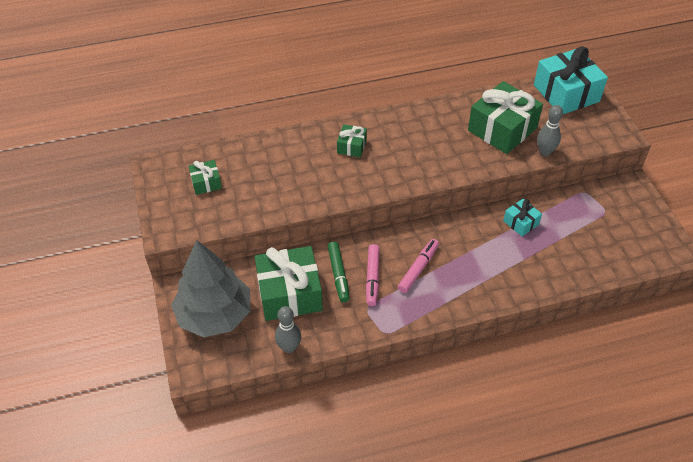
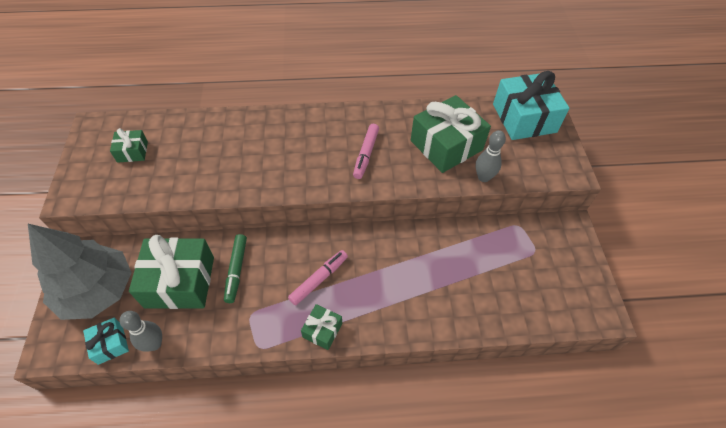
camera: 10 degrees right, 5 degrees up
green gift [337,124,367,157] -> green gift moved to [301,304,342,350]
pink marker [366,244,380,306] -> pink marker moved to [353,124,379,179]
turquoise gift [503,199,542,236] -> turquoise gift moved to [83,318,129,365]

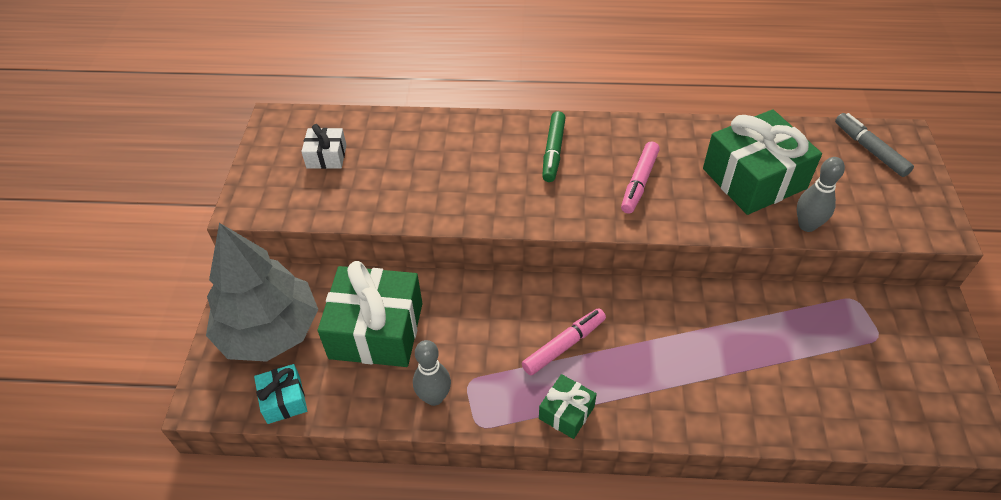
camera: 10 degrees right, 5 degrees down
green gift [110,128,148,163] -> white gift [301,124,346,169]
grey bowling pin [119,311,162,352] -> grey bowling pin moved to [413,340,451,406]
green marker [224,234,247,303] -> green marker moved to [542,111,565,182]
turquoise gift [493,71,570,140] -> grey marker [835,113,914,177]

